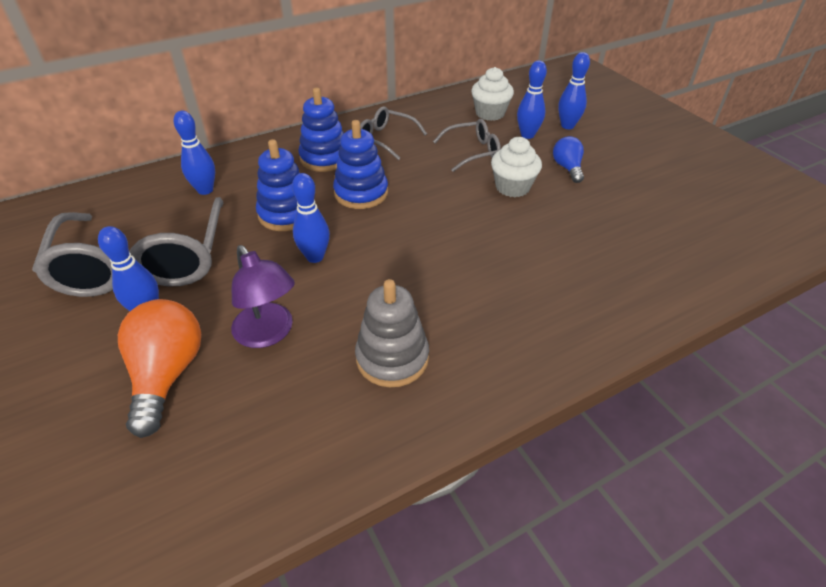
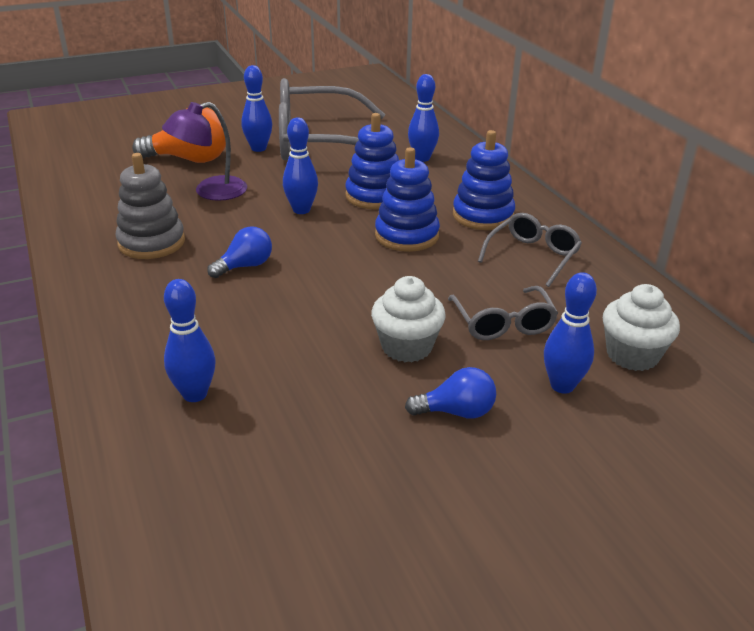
camera: 95 degrees right, 10 degrees down
blue bowling pin [558,52,590,129] -> blue bowling pin moved to [164,279,216,402]
none -> blue light bulb [207,226,272,278]

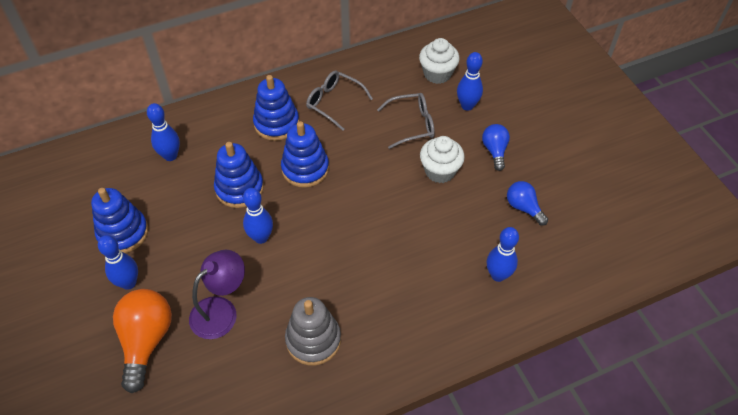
camera: 90 degrees left, 20 degrees up
purple lamp [162,102,247,201] -> purple lamp turned 105 degrees counterclockwise [189,250,245,339]
blue light bulb [207,226,272,278] -> blue light bulb moved to [507,181,548,225]
grey glasses [279,78,385,160] -> blue stacking toy [91,188,148,253]

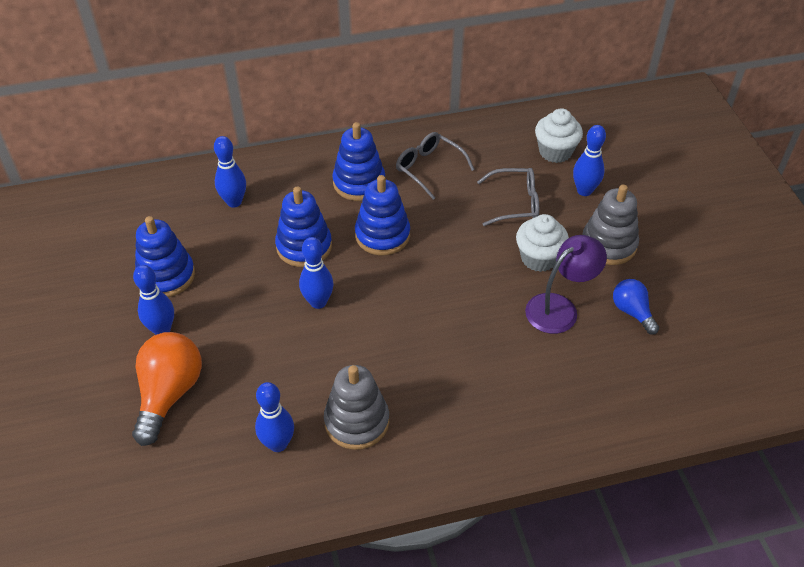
camera: 10 degrees right, 5 degrees down
purple lamp [189,250,245,339] -> purple lamp moved to [525,235,607,334]
blue light bulb [482,124,510,171] -> grey stacking toy [582,184,639,265]
blue bowling pin [486,227,519,282] -> blue bowling pin moved to [255,382,294,452]

